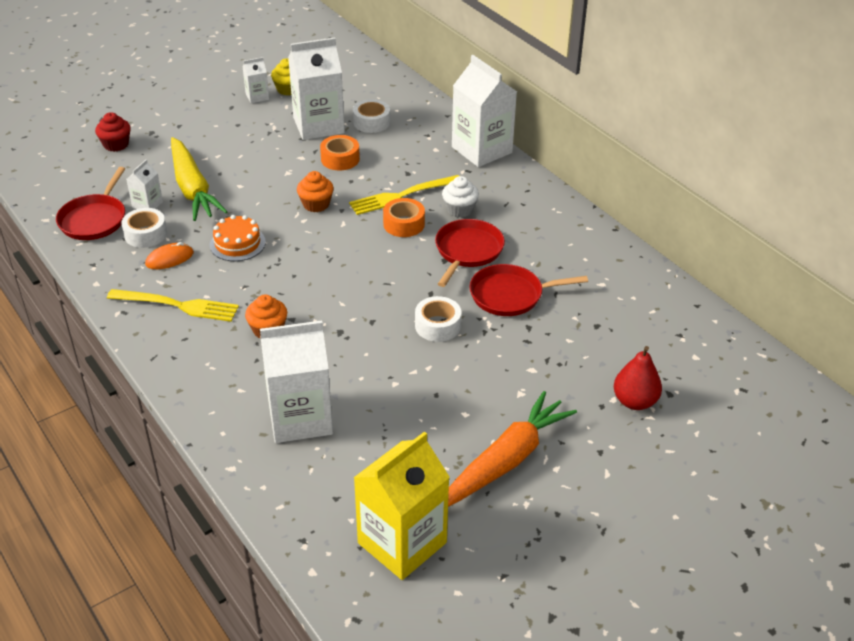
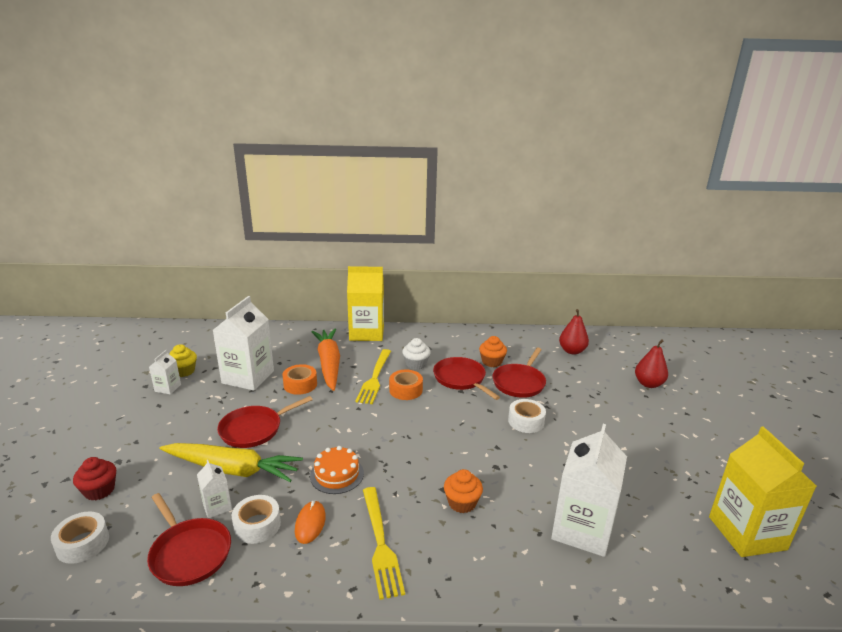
camera: 55 degrees left, 15 degrees down
yellow fork [107,289,239,322] -> yellow fork turned 120 degrees clockwise [363,487,405,600]
orange cupcake [297,171,334,212] -> orange cupcake moved to [479,336,507,367]
white tape [353,99,390,133] -> white tape moved to [51,512,109,564]
orange carrot [448,391,577,507] -> orange carrot moved to [311,329,340,391]
white carton [452,55,517,167] -> yellow carton [347,266,384,341]
none -> red pan [217,396,313,448]
none -> red pear [559,309,589,355]

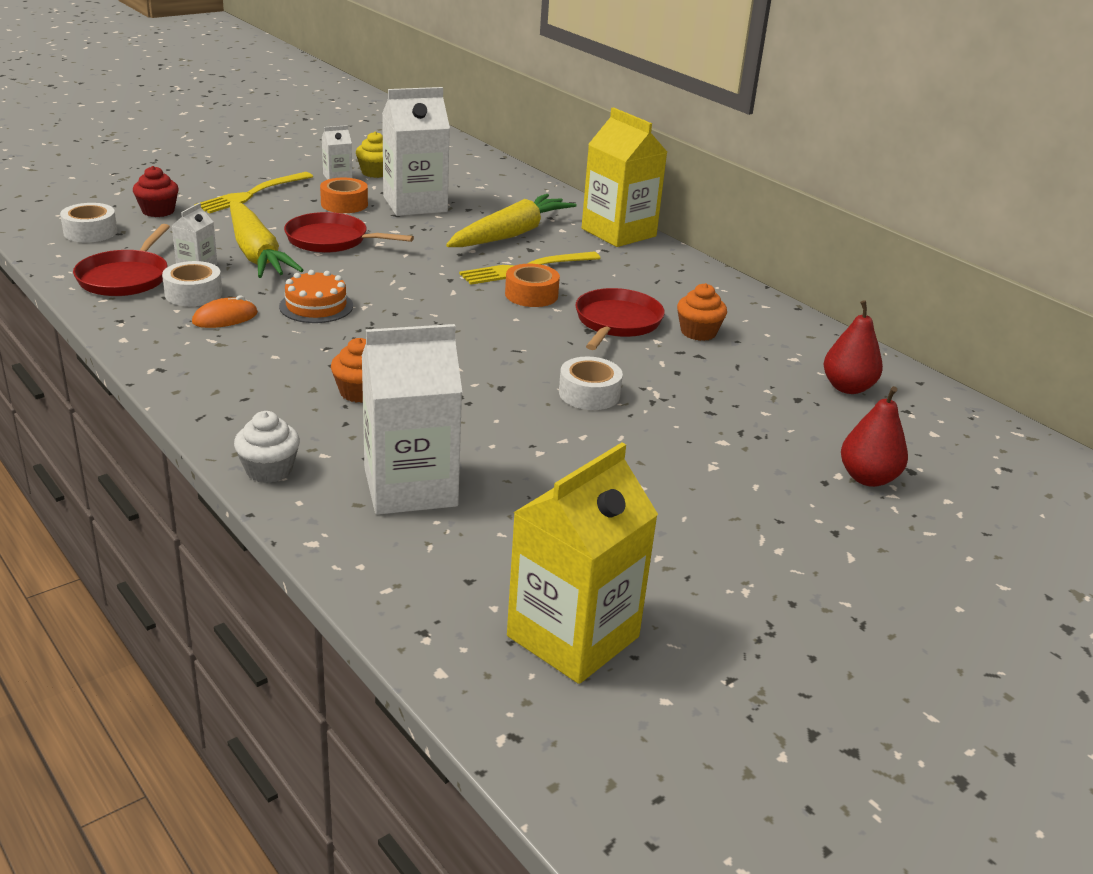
camera: 50 degrees right, 5 degrees up
orange tape [282,364,317,395] -> orange tape moved to [320,178,368,213]
orange carrot [311,329,340,391] -> yellow carrot [446,194,577,247]
yellow fork [363,487,405,600] -> yellow fork moved to [194,172,313,213]
white cupcake [402,338,430,370] -> white cupcake moved to [234,411,300,483]
red pan [492,348,546,398] -> none

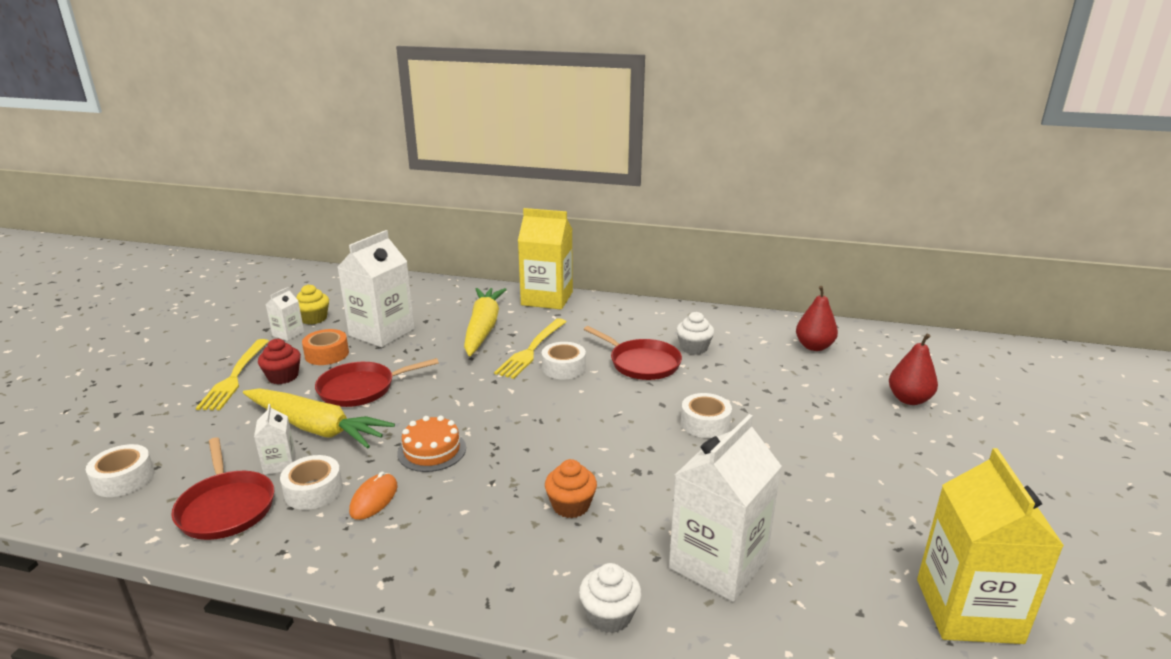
camera: 35 degrees left, 5 degrees down
red cupcake [133,166,179,217] -> red cupcake moved to [258,339,301,384]
orange tape [505,264,560,307] -> white tape [542,342,586,379]
red pan [575,288,665,350] -> red pan turned 150 degrees clockwise [584,326,682,380]
orange cupcake [677,283,727,341] -> white cupcake [676,312,714,355]

